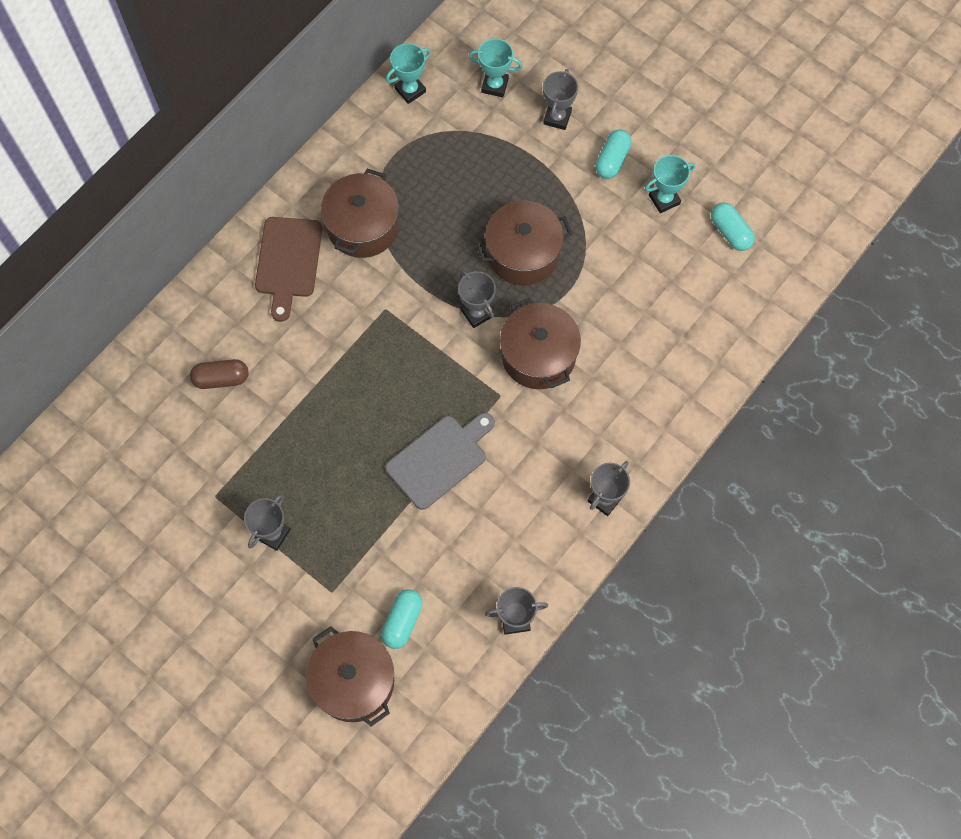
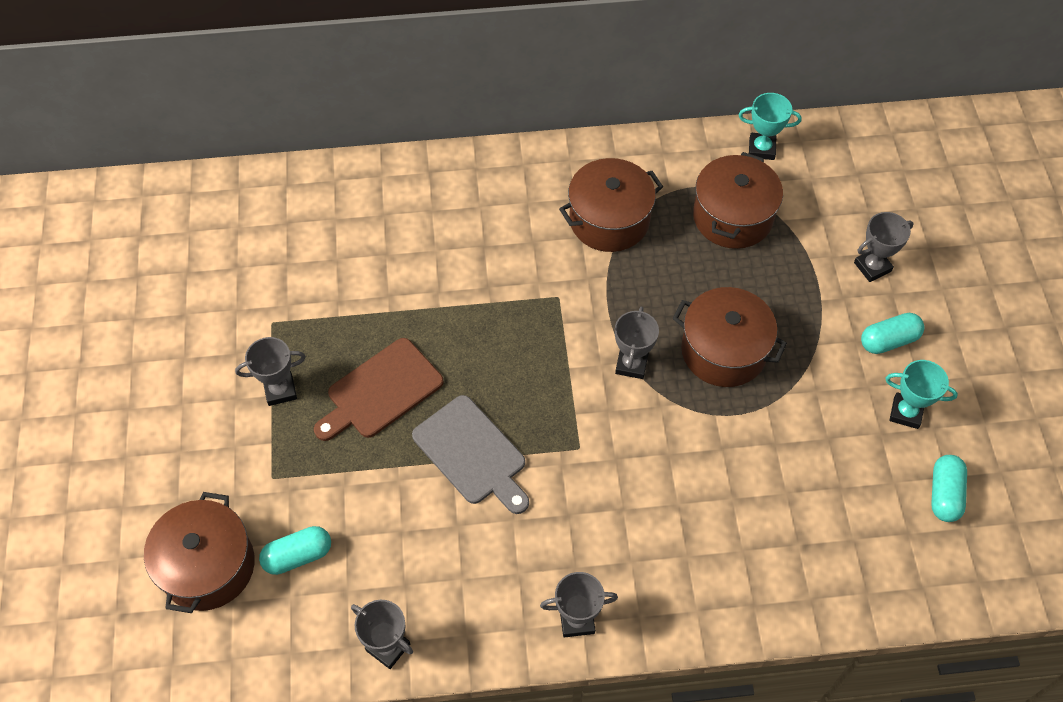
camera: 45 degrees right, 10 degrees down
brown capsule [190,359,249,389] -> none
brown cutting board [255,217,322,322] -> brown cutting board moved to [314,338,444,441]
grey cutting board [385,413,495,510] -> grey cutting board turned 45 degrees clockwise [412,395,529,514]
turquoise trophy [469,39,523,97] -> none
brown pot [500,298,581,389] -> brown pot moved to [693,152,783,249]

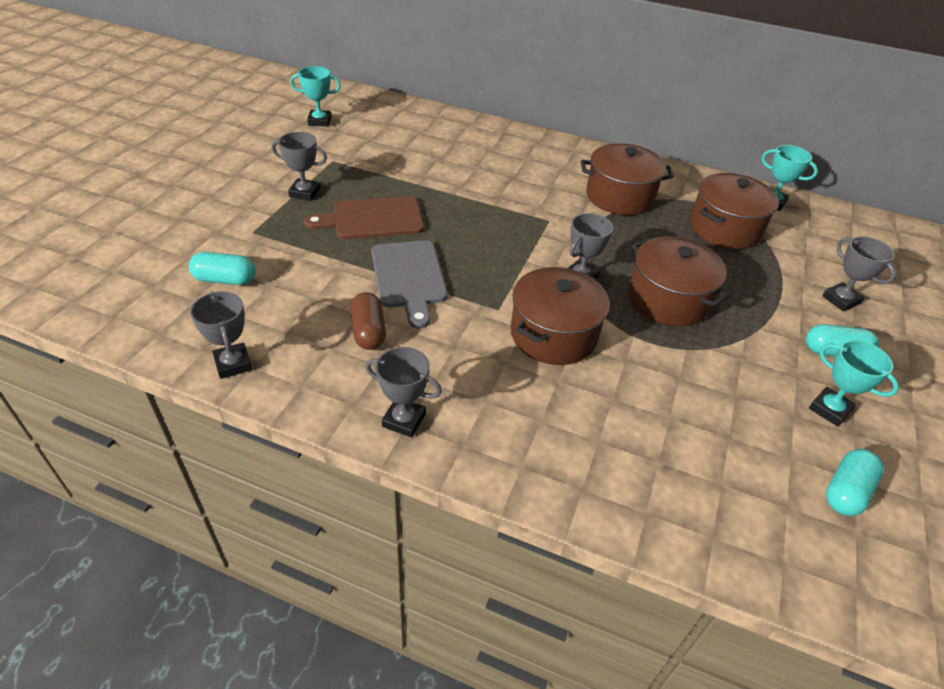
camera: 25 degrees right, 15 degrees down
brown pot [144,492,255,613] -> brown pot moved to [511,267,610,365]
grey trophy [854,212,913,282] -> grey trophy turned 60 degrees clockwise [822,236,896,312]
none -> turquoise trophy [290,66,341,127]
none -> brown capsule [351,292,386,350]

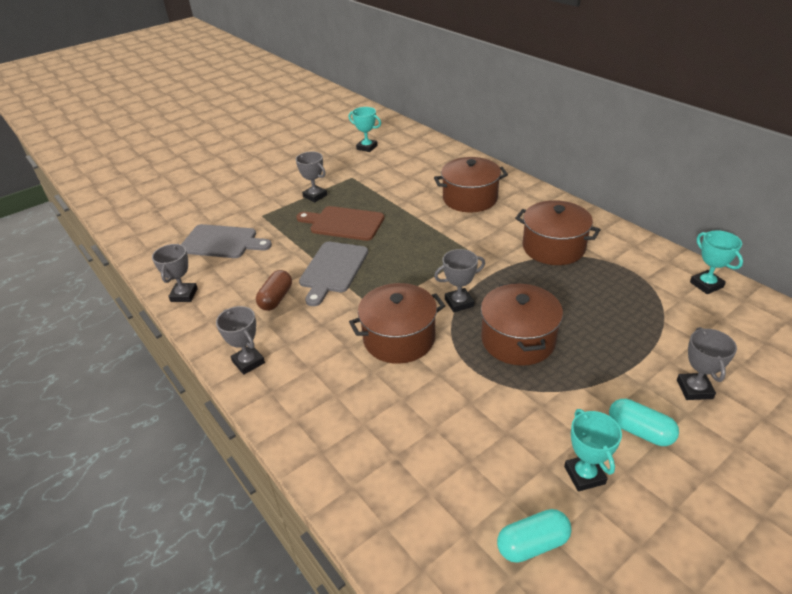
camera: 35 degrees right, 5 degrees down
turquoise capsule [189,252,256,285] -> grey cutting board [181,224,272,258]
brown pot [690,173,779,249] -> brown pot moved to [434,157,508,212]

